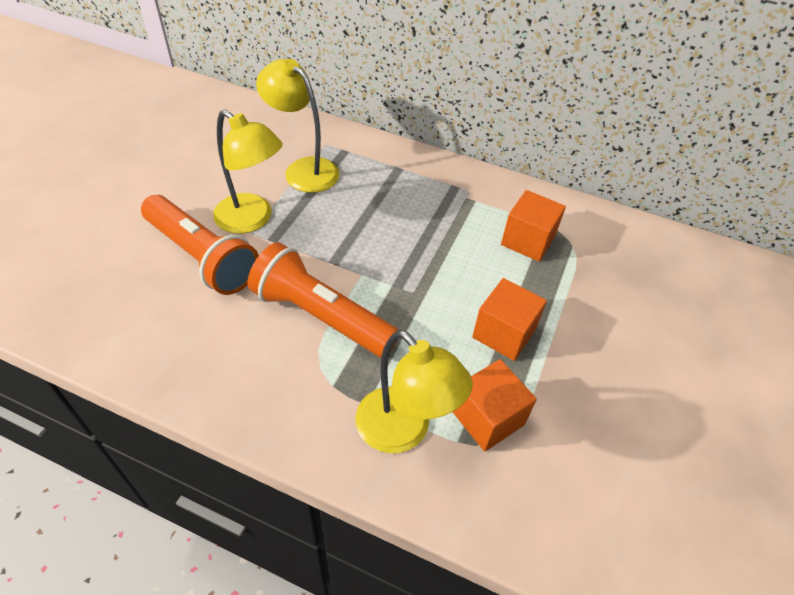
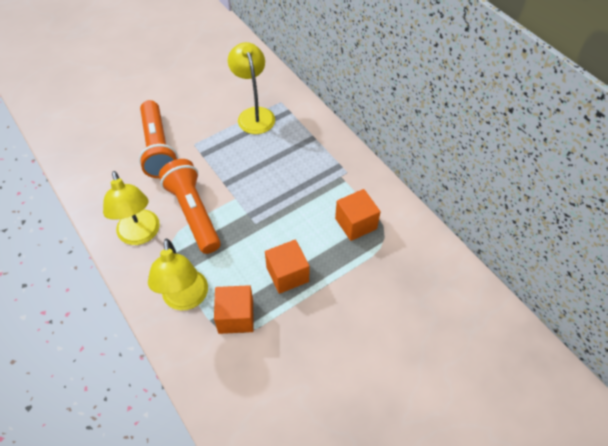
camera: 35 degrees right, 5 degrees up
yellow lamp [213,110,283,234] -> yellow lamp moved to [103,171,160,245]

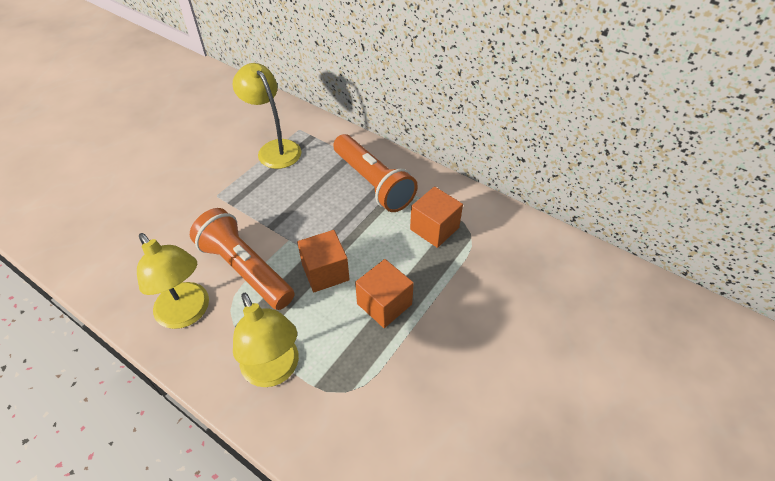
camera: 20 degrees left, 5 degrees down
orange flashlight [139,100,178,178] -> orange flashlight moved to [333,134,418,212]
orange cube [214,285,253,334] -> orange cube moved to [297,230,350,292]

